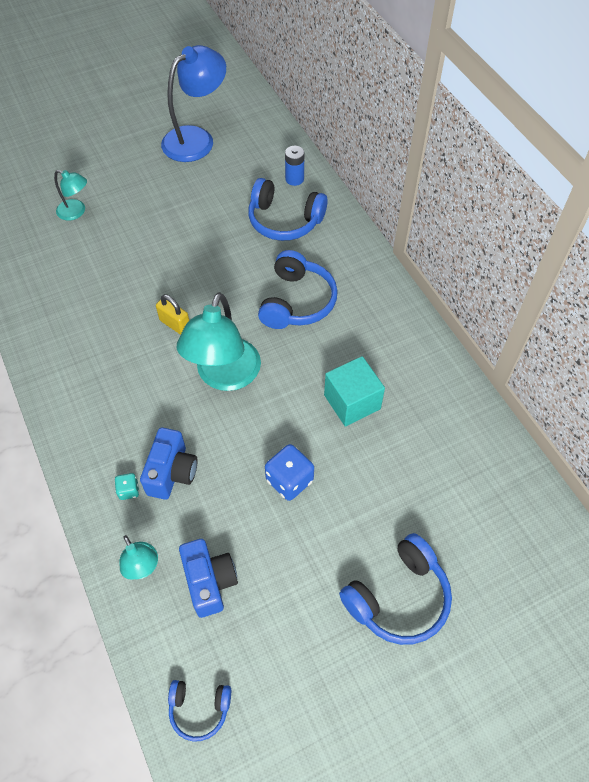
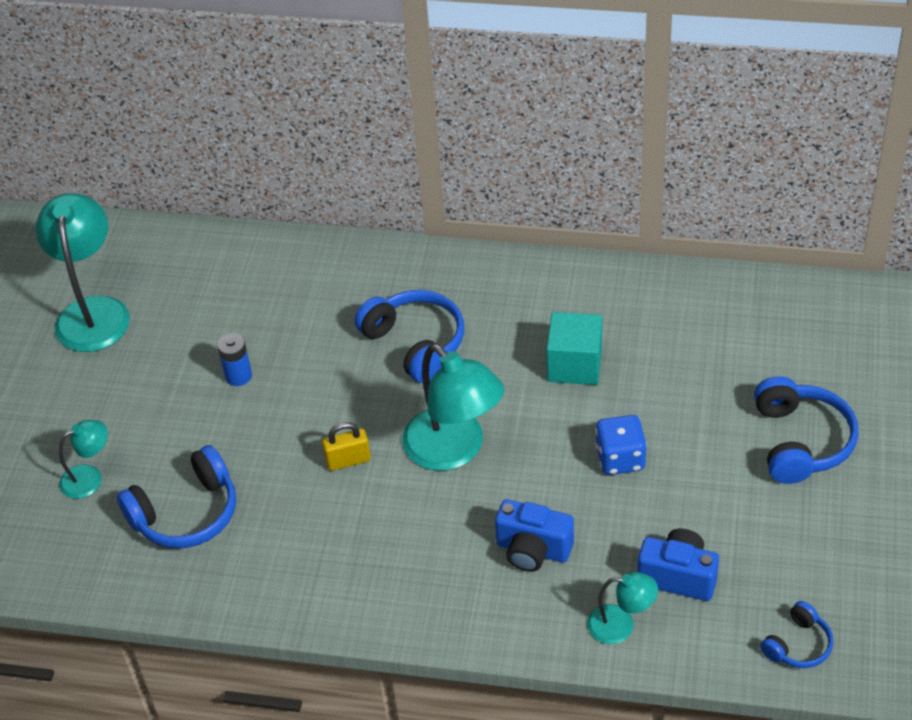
camera: 50 degrees left, 10 degrees down
turquoise dice [114,473,139,500] -> none
blue camera [140,428,198,500] -> blue camera turned 150 degrees clockwise [495,499,574,572]
blue lamp [161,45,226,162] -> turquoise lamp [36,193,130,352]
blue headphones [248,178,327,241] -> blue headphones moved to [117,445,236,548]
blue battery [285,146,304,186] -> blue battery moved to [217,333,252,386]

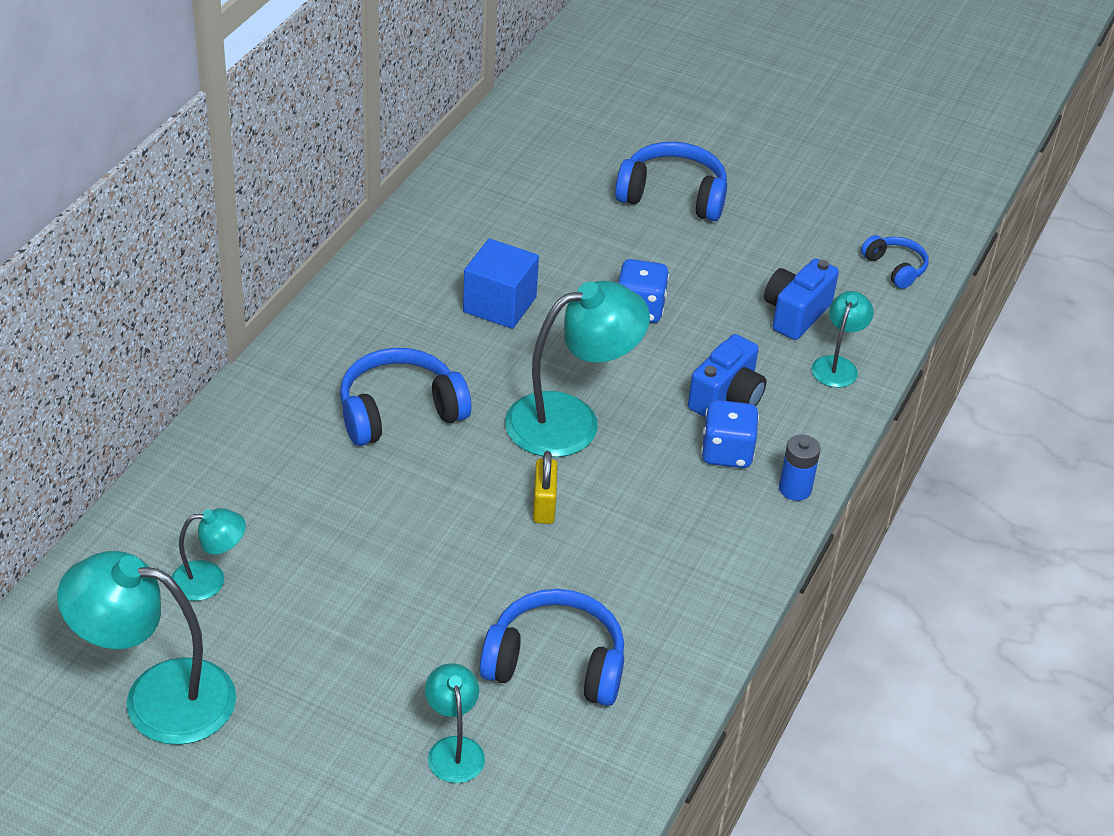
camera: 80 degrees left, 5 degrees down
blue headphones [117,445,236,548] -> blue headphones turned 60 degrees counterclockwise [480,589,624,706]
blue battery [217,333,252,386] -> blue battery moved to [779,435,821,501]
turquoise cube [547,312,602,385] -> blue cube [463,238,539,329]
none -> turquoise lamp [171,508,246,601]
none -> blue dice [701,400,759,468]

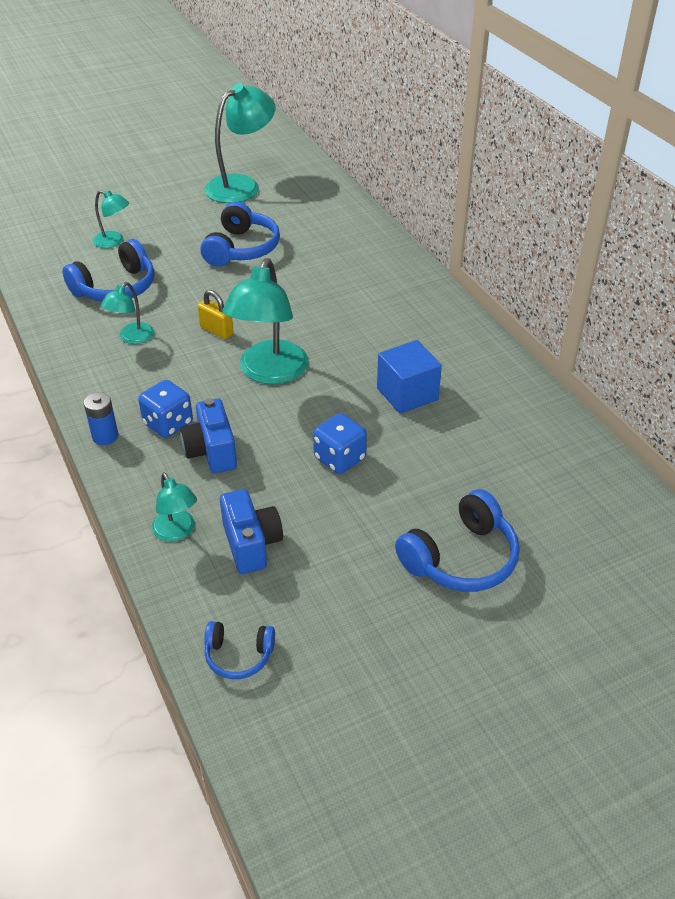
camera: 130 degrees right, 0 degrees up
turquoise lamp [171,508,246,601] -> turquoise lamp moved to [101,282,154,344]
blue headphones [340,348,471,446] -> blue headphones moved to [200,202,280,267]

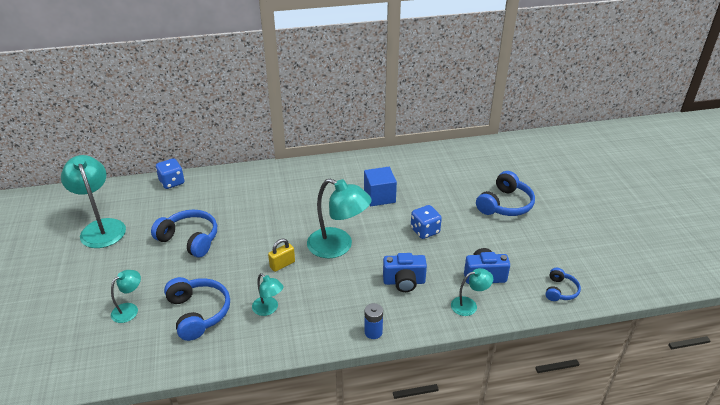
camera: 75 degrees left, 5 degrees down
blue dice [138,380,193,438] -> blue dice moved to [156,158,184,189]
blue headphones [395,489,520,592] -> blue headphones turned 60 degrees clockwise [476,171,535,216]

